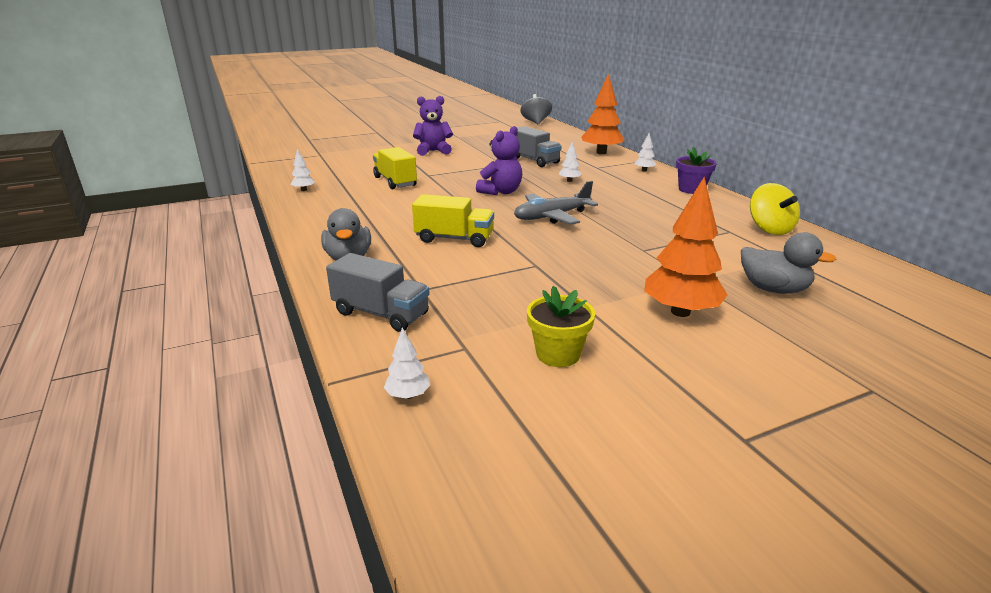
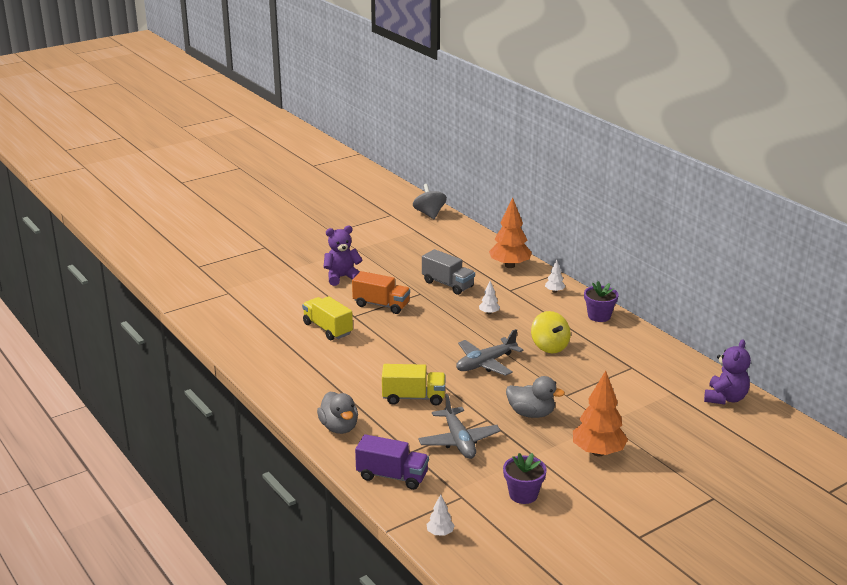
camera: 10 degrees left, 0 degrees up
white tree [290,149,315,191] -> none
grey truck [326,253,430,332] -> purple truck [355,434,429,490]
purple teddy bear [476,126,522,195] -> purple teddy bear moved to [704,339,751,404]
yellow flower pot [527,286,595,367] -> purple flower pot [503,453,547,504]
grey duck [741,232,837,294] -> grey duck moved to [506,376,565,418]
yellow spinning top [750,183,800,235] -> yellow spinning top moved to [531,311,571,353]
none -> orange truck [352,271,410,314]
none -> grey plane [418,394,501,459]

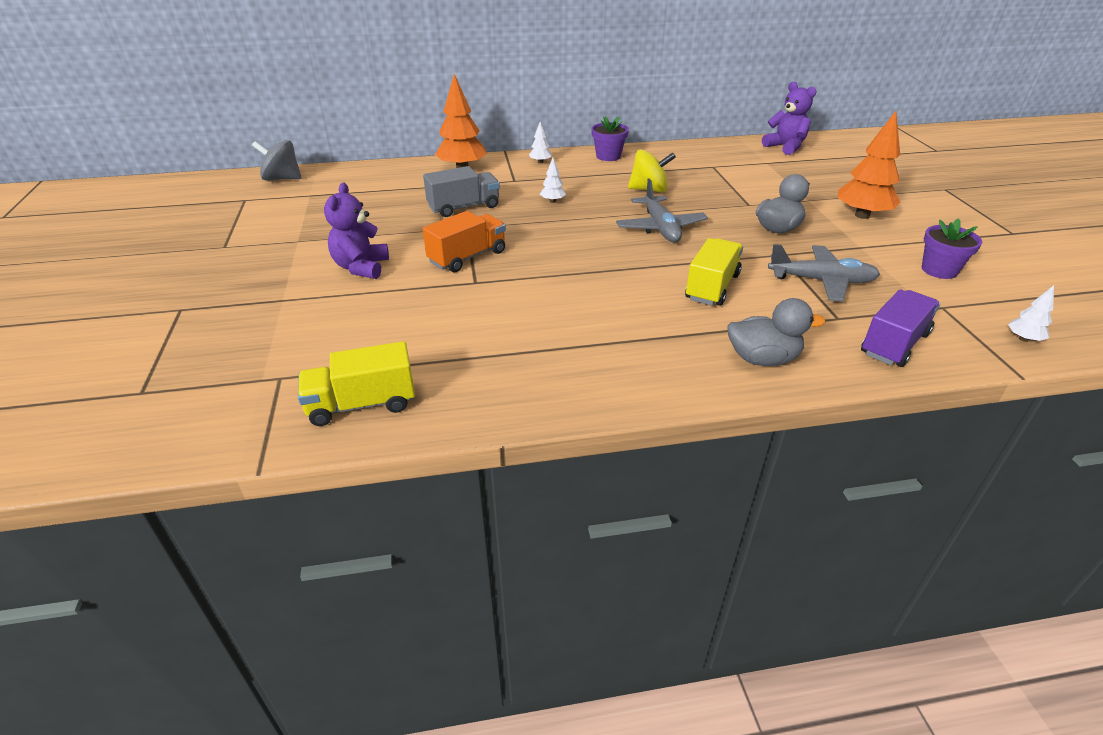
camera: 65 degrees left, 10 degrees up
yellow truck [302,296,353,340] -> yellow truck moved to [298,341,415,426]

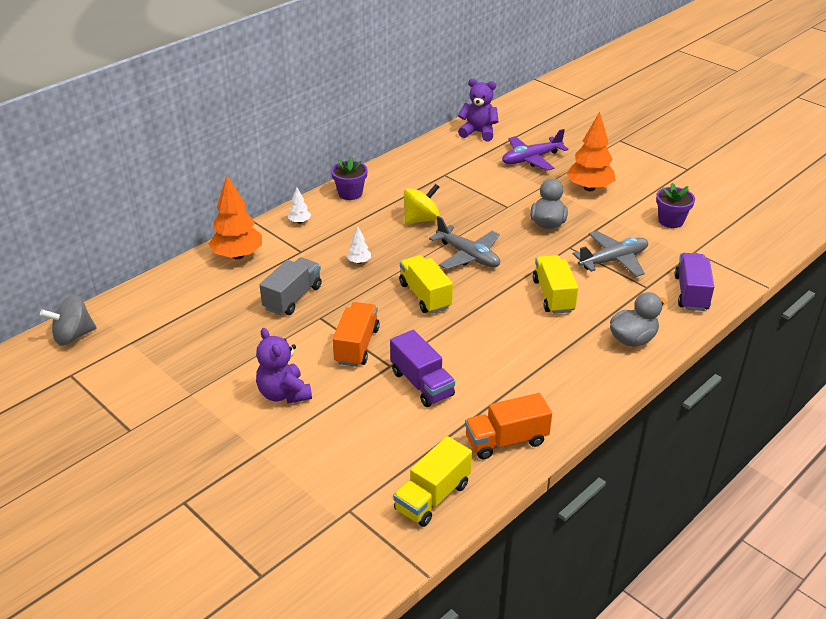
camera: 35 degrees left, 0 degrees up
white tree [1008,285,1054,342] -> none
none -> purple truck [390,330,455,407]
none -> yellow truck [399,255,453,314]
none -> orange truck [465,393,552,459]
none -> purple plane [502,129,569,171]

